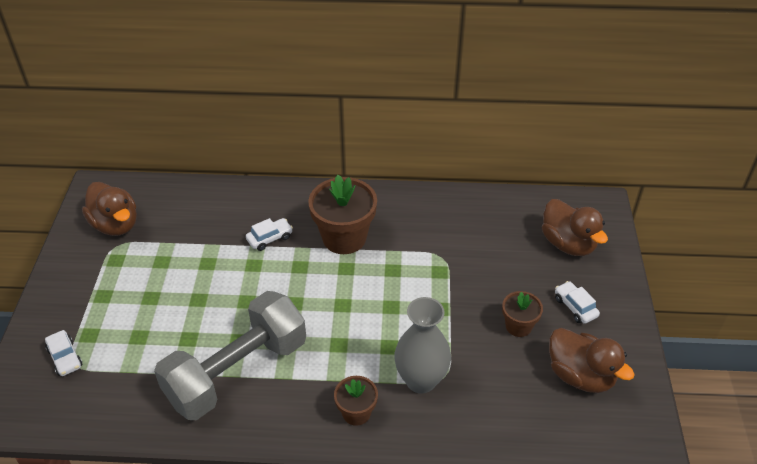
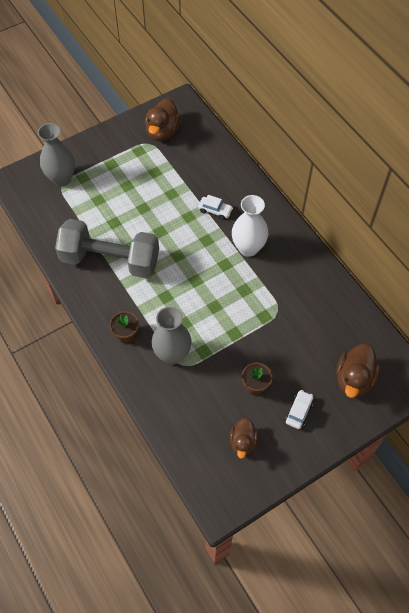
camera: 55 degrees right, 15 degrees up
white car [45,330,82,376] -> grey vase [38,123,75,186]
brown flower pot [308,175,377,254] -> white vase [232,195,268,257]
brown duck [549,328,635,393] -> brown duck [230,417,258,459], size x0.65

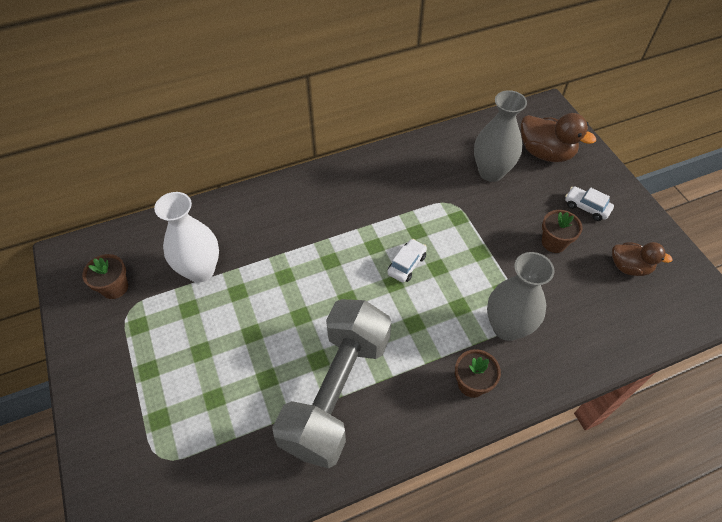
camera: 80 degrees left, 5 degrees down
grey vase [38,123,75,186] -> grey vase moved to [474,90,527,182]
brown duck [145,98,181,141] -> brown flower pot [82,254,128,299]
white car [198,195,233,220] -> white car moved to [387,239,427,282]
white vase [232,195,268,257] -> white vase moved to [154,192,219,283]

